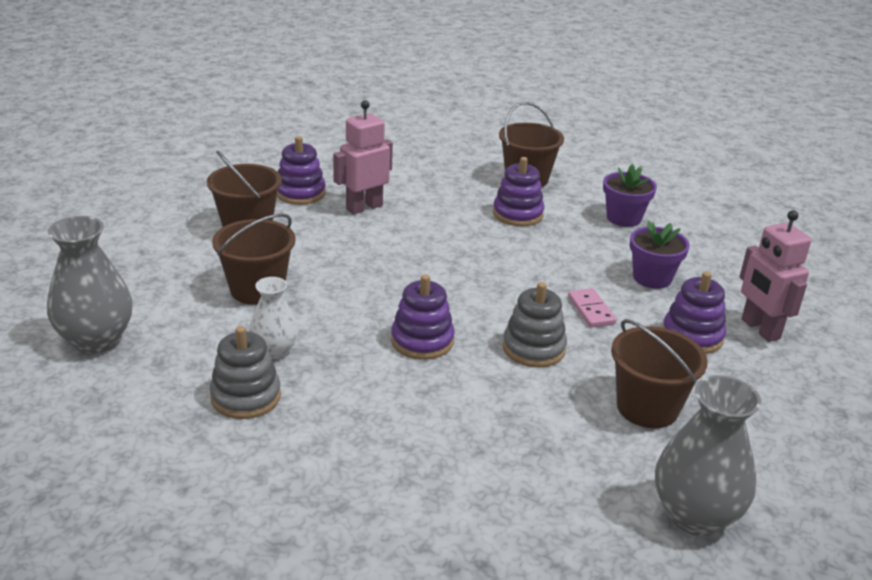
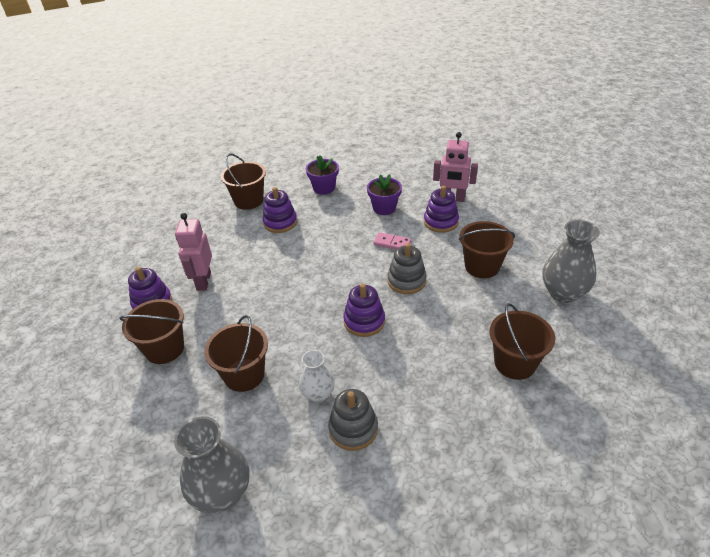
camera: 50 degrees left, 10 degrees up
none -> brown bucket [490,303,555,380]

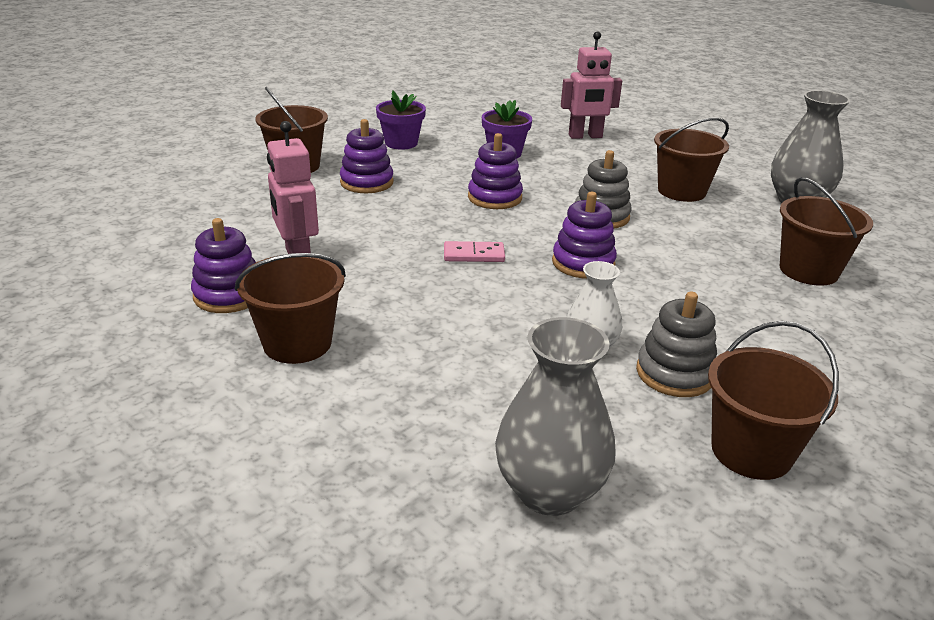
camera: 25 degrees left, 10 degrees down
brown bucket [204,315,268,392] -> brown bucket moved to [708,321,839,480]
pink domino [374,232,411,250] -> pink domino moved to [444,241,505,262]
purple stacking toy [424,186,459,233] -> purple stacking toy moved to [468,133,523,209]

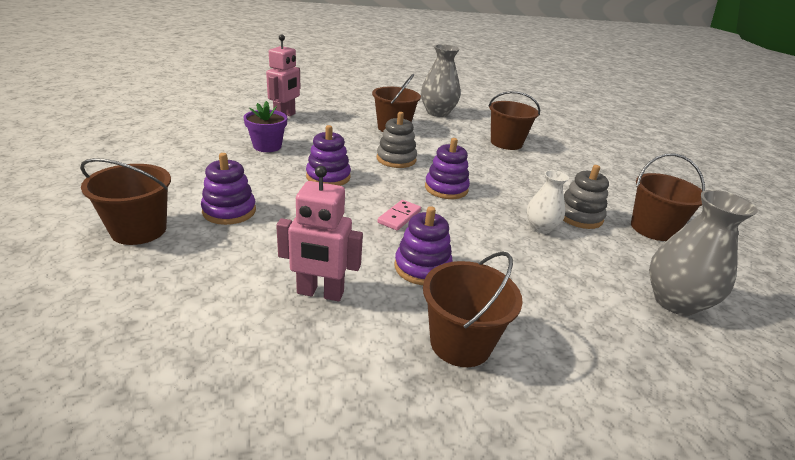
camera: 60 degrees left, 0 degrees up
purple stacking toy [191,218,256,313] -> purple stacking toy moved to [395,206,453,285]
purple flower pot [376,90,426,150] -> none

